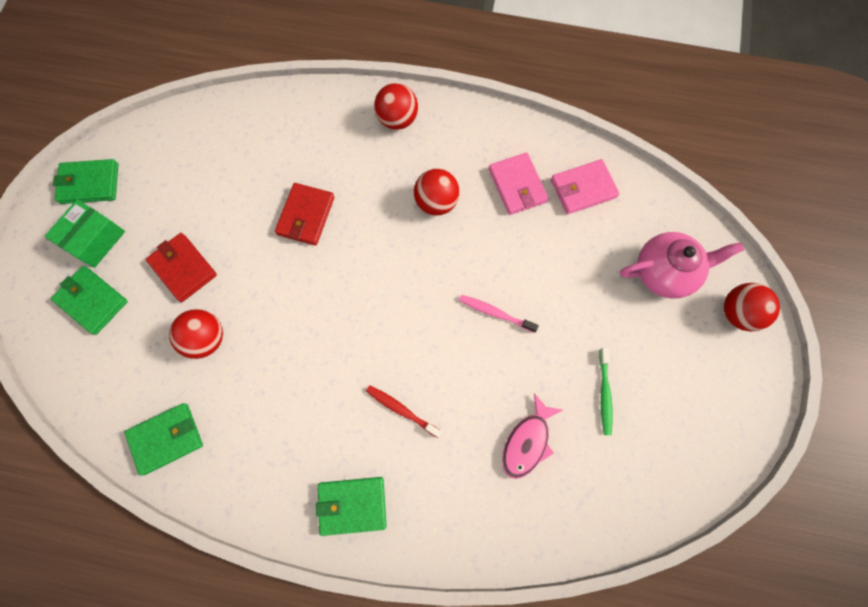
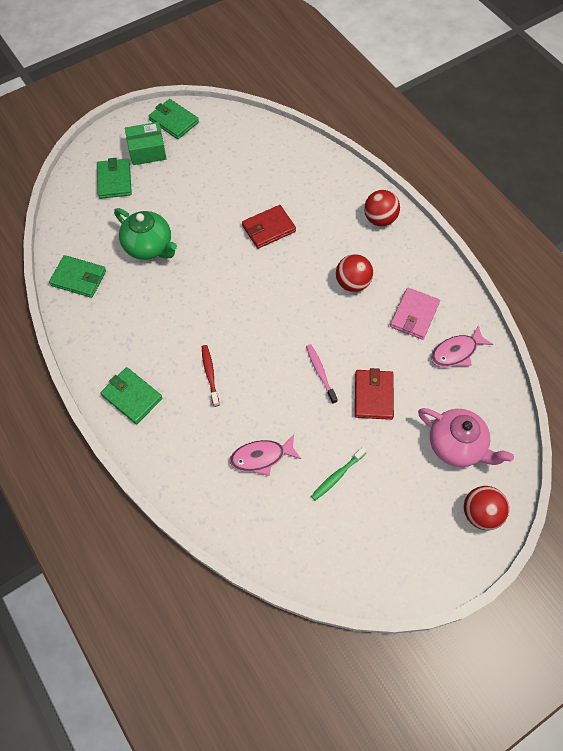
camera: 45 degrees right, 10 degrees down
red wallet [146,233,217,302] -> red wallet moved to [355,368,394,420]
red ball [169,309,223,359] -> green teapot [114,208,177,260]
pink wallet [551,159,619,214] -> pink fish [431,326,493,367]

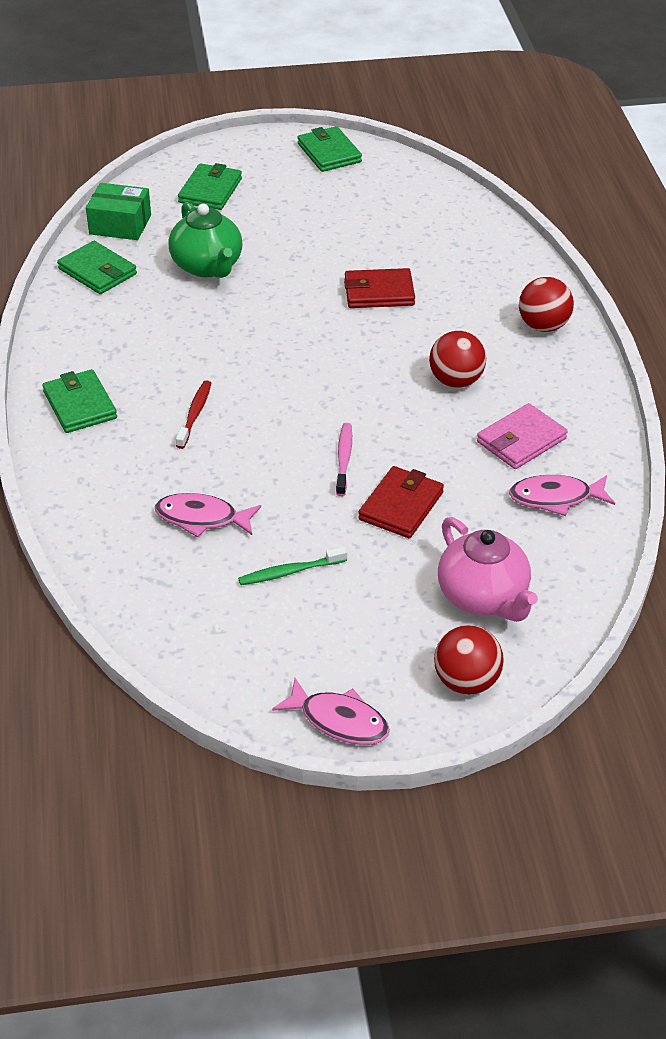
camera: 25 degrees right, 20 degrees down
green box [125,122,167,165] -> green box moved to [86,183,151,240]
none -> pink fish [272,678,390,745]

